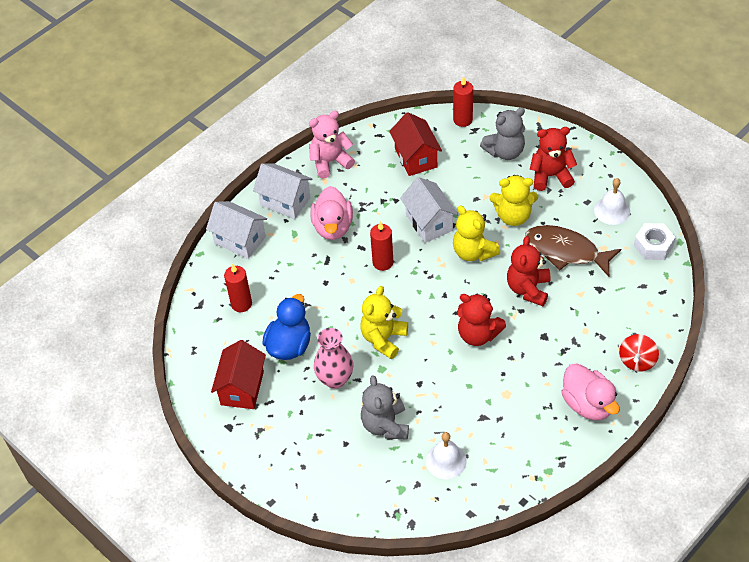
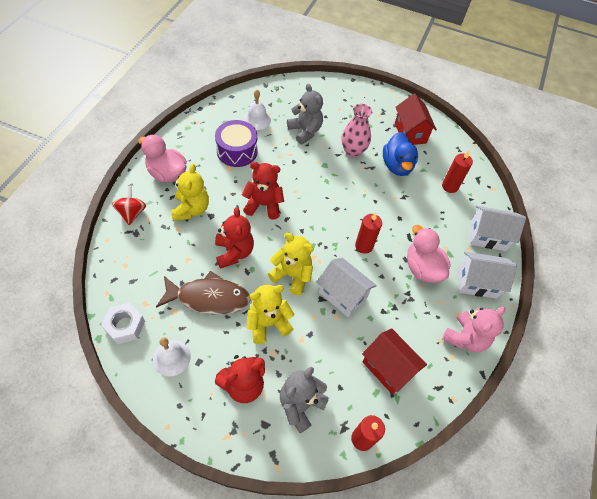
camera: 150 degrees right, 5 degrees up
yellow teddy bear [360,286,408,359] -> yellow teddy bear moved to [171,164,209,221]
none -> purple drum [215,120,258,167]

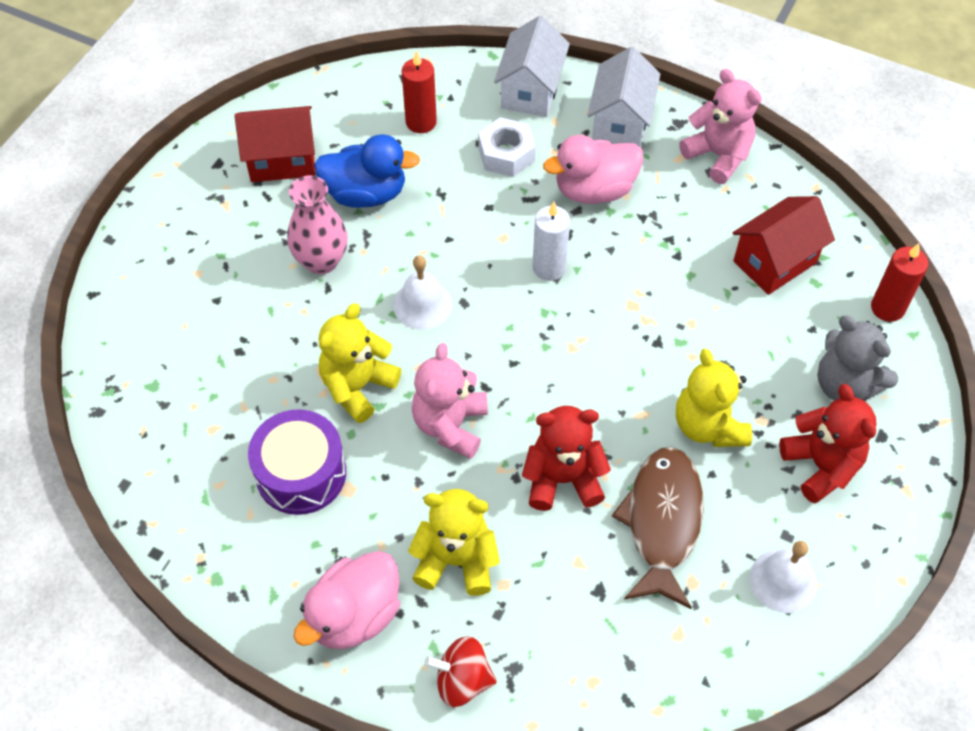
camera: 80 degrees left, 0 degrees up
white nut [101,303,145,344] -> white nut moved to [478,117,536,177]
red teddy bear [242,162,284,219] -> pink teddy bear [412,343,488,459]
white bell [243,90,271,130] -> white bell moved to [393,255,453,330]
yellow teddy bear [268,232,314,295] -> yellow teddy bear moved to [319,303,401,423]
grey teddy bear [287,84,323,144] -> none
white house [317,258,377,317] -> none
red candle [355,212,382,254] -> white candle [533,202,570,281]

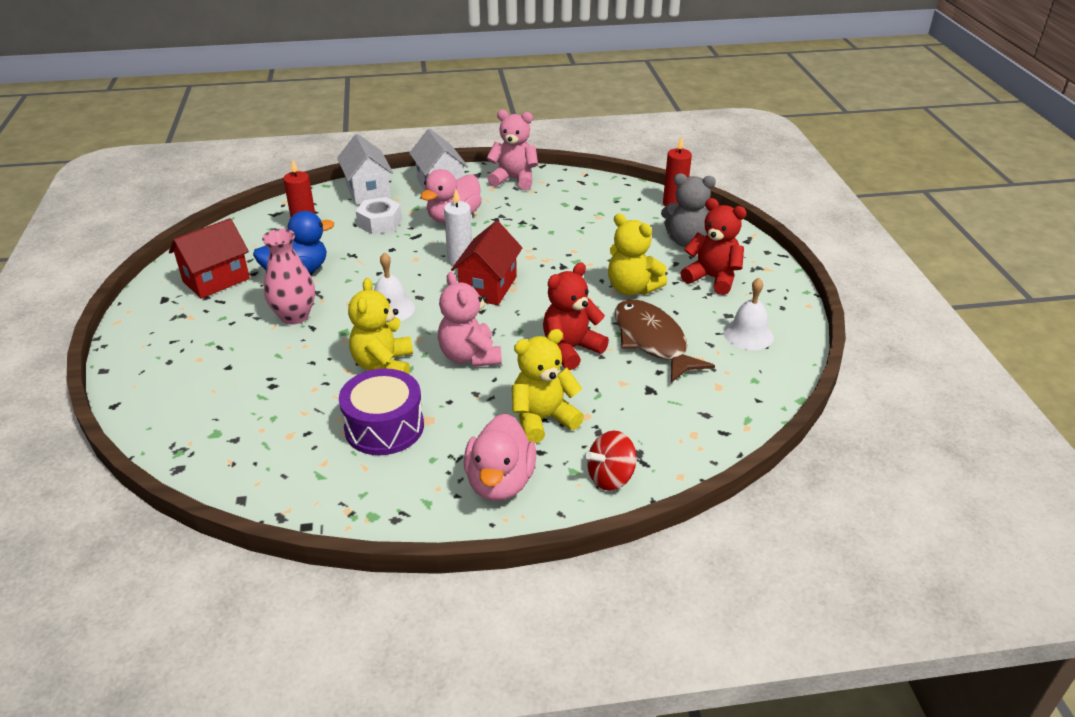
camera: 35 degrees left, 20 degrees down
red house [732,196,835,295] -> red house moved to [451,221,522,305]

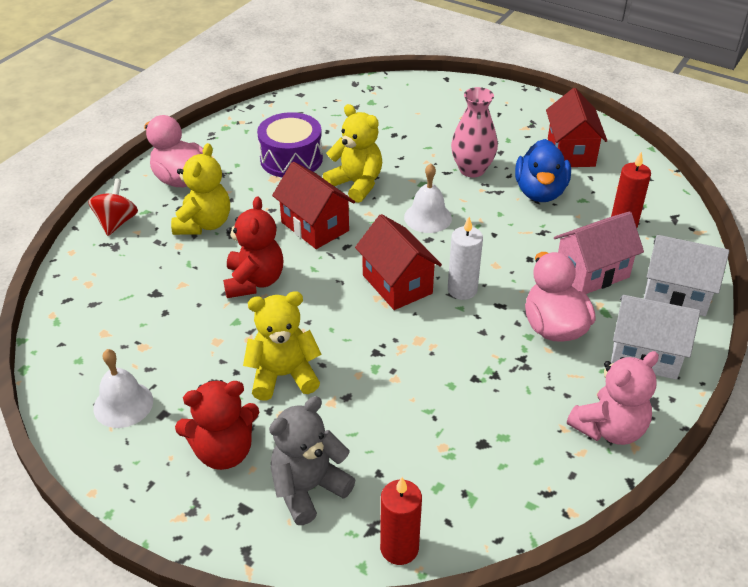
camera: 130 degrees right, 5 degrees up
white nut [356,197,402,235] -> pink house [554,211,644,294]
pink teddy bear [438,272,502,367] -> red house [272,162,355,249]
brown fish [615,299,715,383] -> none

